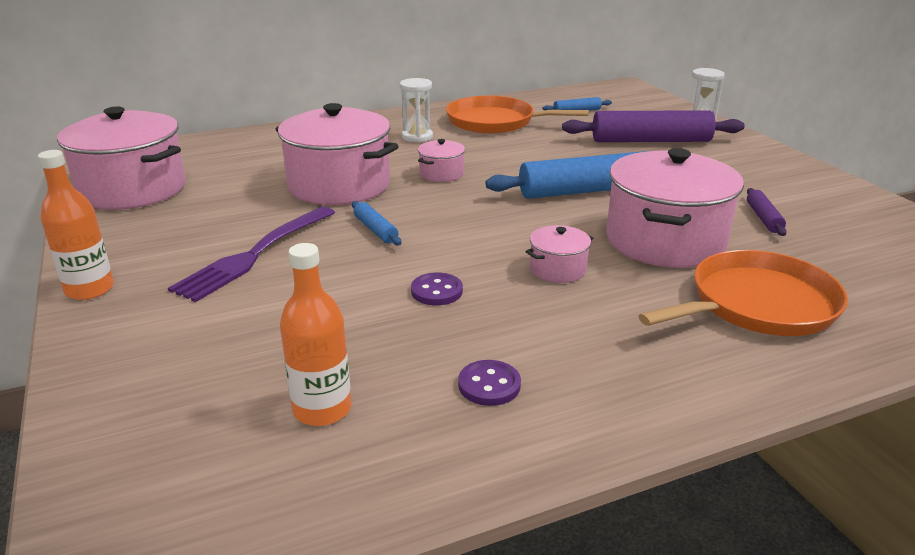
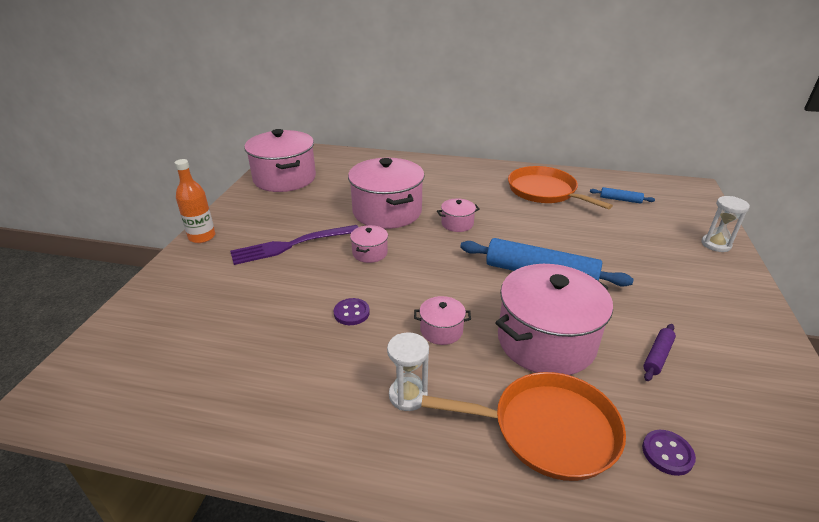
camera: 35 degrees right, 5 degrees up
orange bottle [280,243,351,426] -> none
blue rolling pin [352,201,402,245] -> pink pot [350,225,388,263]
white hourglass [400,78,433,143] -> white hourglass moved to [387,332,429,411]
purple button [458,360,521,406] -> purple button moved to [642,430,696,476]
purple rolling pin [562,110,745,142] -> none

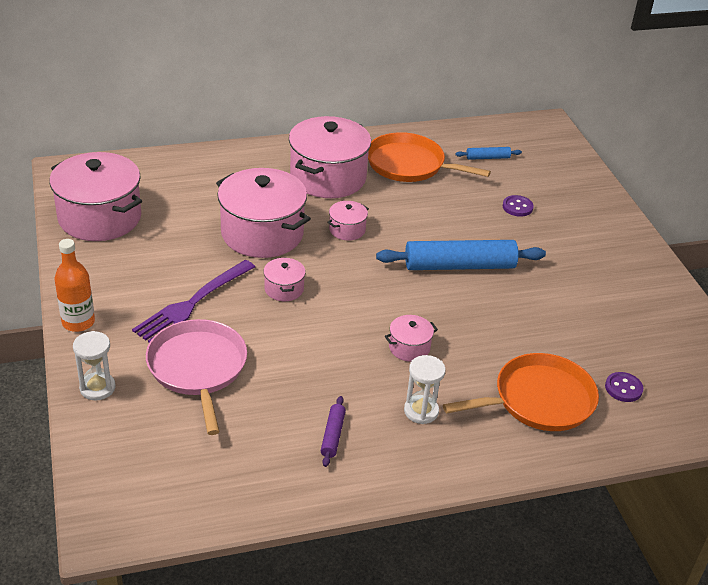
camera: 30 degrees left, 5 degrees up
purple button [334,298,370,325] -> purple button moved to [503,195,534,217]
pink pot [495,264,613,375] -> pink pot moved to [289,116,371,198]
purple rolling pin [643,324,676,381] -> purple rolling pin moved to [321,396,346,467]
white hourglass [701,196,750,252] -> white hourglass moved to [73,331,115,401]
none -> pink pan [146,319,247,435]

